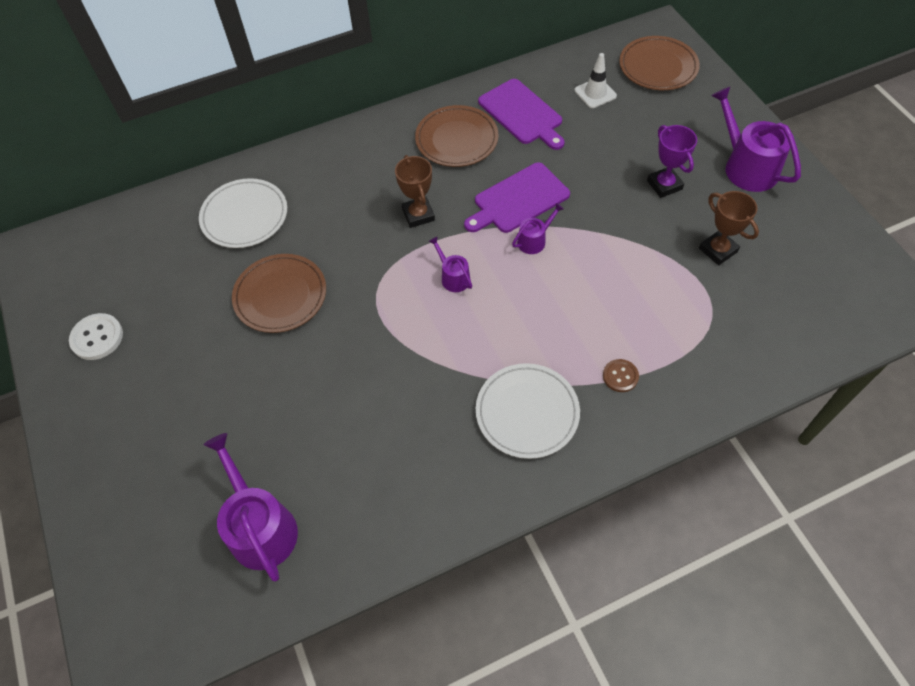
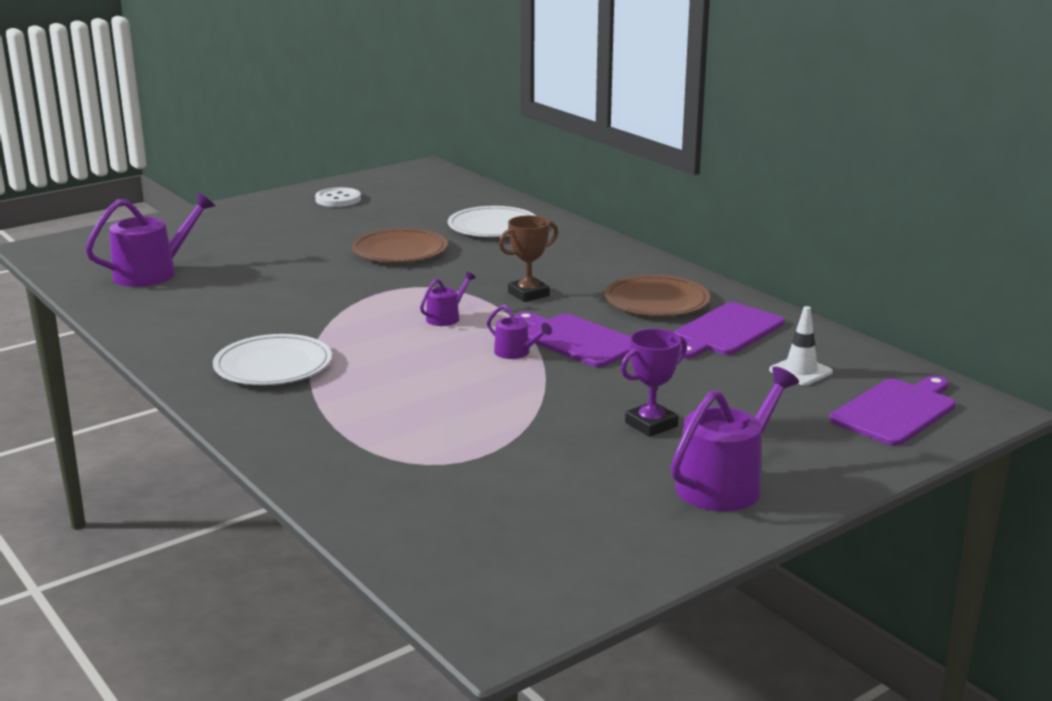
camera: 75 degrees right, 35 degrees down
brown button [603,359,639,392] -> none
brown plate [619,36,700,90] -> purple cutting board [829,375,956,446]
brown trophy [699,191,759,265] -> none

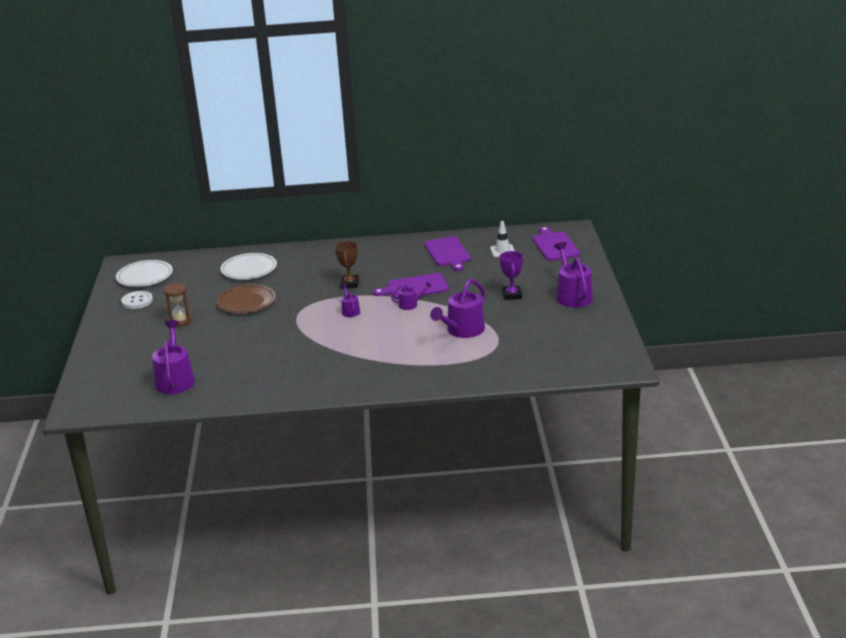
camera: 55 degrees left, 5 degrees up
white plate [213,334,332,385] -> white plate moved to [116,260,173,287]
brown plate [605,275,710,316] -> none
none -> brown hourglass [164,283,192,327]
none -> purple watering can [430,279,486,338]

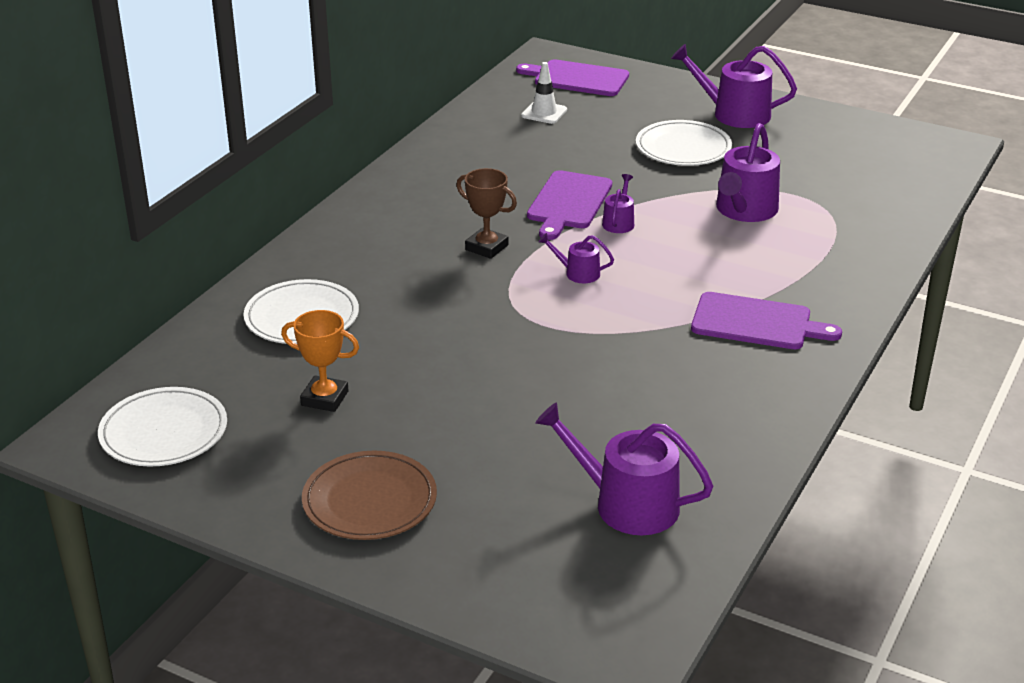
camera: 60 degrees left, 5 degrees up
white button [121,291,153,309] -> none
brown hourglass [164,283,192,327] -> none
brown plate [217,284,276,314] -> brown plate moved to [302,451,437,540]
purple cutting board [424,236,471,271] -> purple cutting board moved to [691,292,842,349]
purple watering can [430,279,486,338] -> purple watering can turned 45 degrees clockwise [716,123,780,222]
purple trophy [499,251,523,300] -> white plate [636,120,732,166]
none -> orange trophy [281,310,359,412]

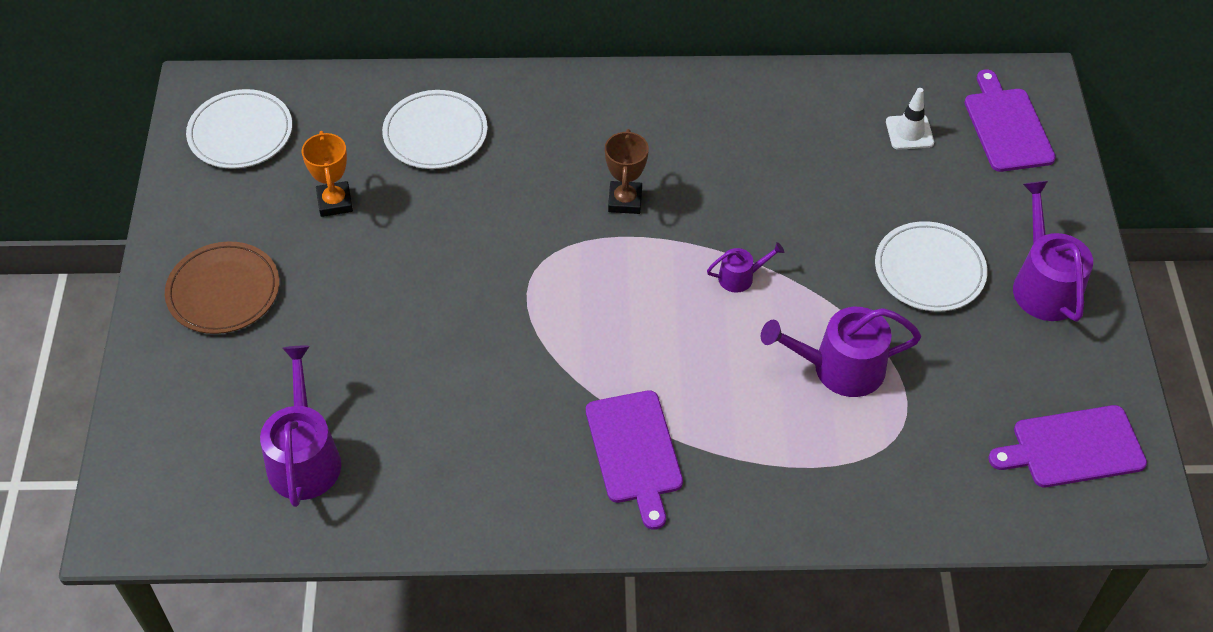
camera: 60 degrees right, 20 degrees up
purple cutting board [527,170,612,240] -> purple cutting board moved to [988,405,1147,487]
purple watering can [539,233,614,283] -> none

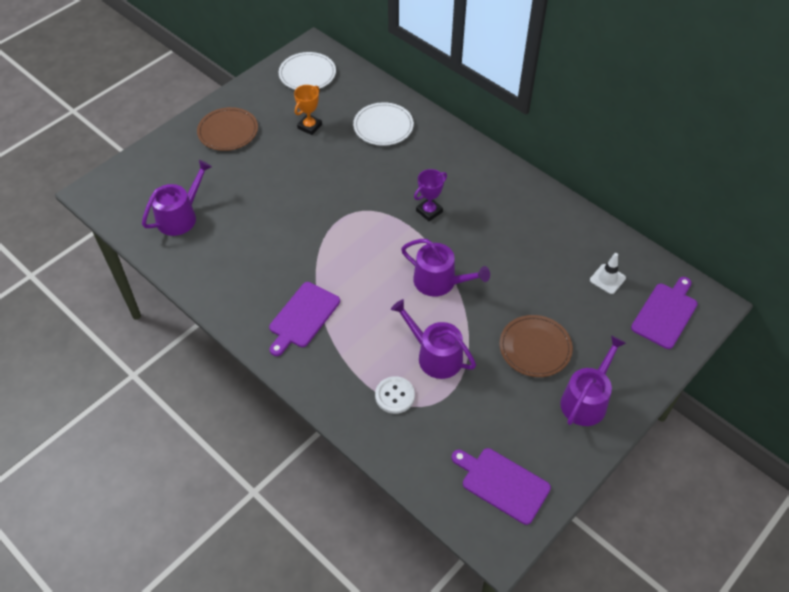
camera: 45 degrees right, 0 degrees up
brown trophy [605,129,649,214] -> purple trophy [414,169,447,221]
purple watering can [707,242,784,293] -> purple watering can [401,239,490,297], size x1.96
white plate [875,221,988,311] -> brown plate [499,315,573,377]
none -> white button [375,376,415,414]

